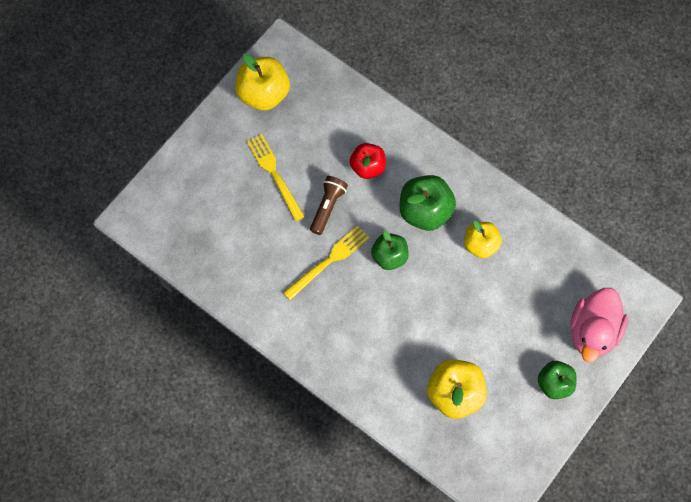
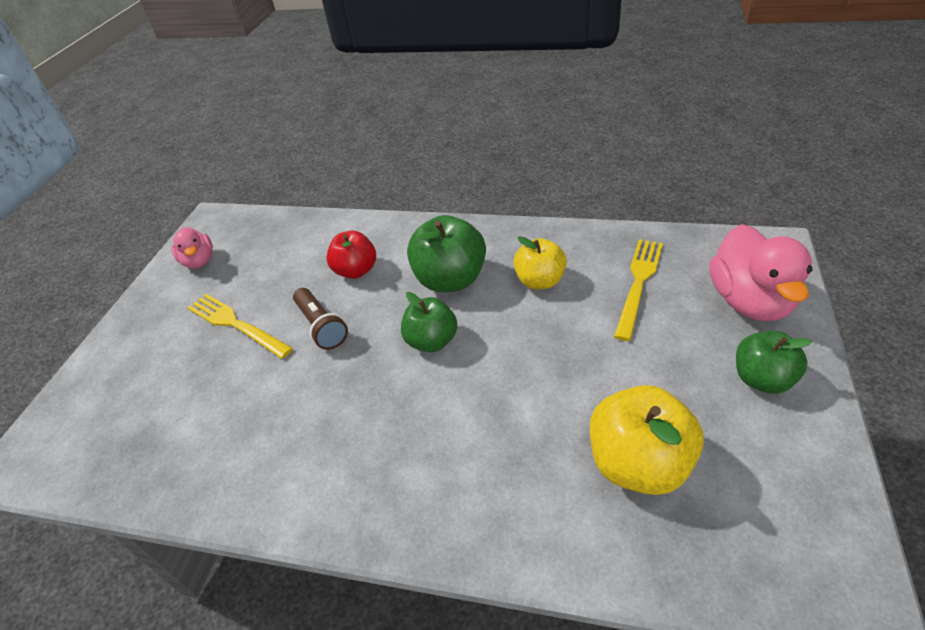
camera: 20 degrees left, 25 degrees down
yellow apple [235,54,290,110] -> pink duck [171,227,213,268]
yellow fork [283,226,369,300] -> yellow fork moved to [614,239,663,341]
brown flashlight [310,176,348,235] -> brown flashlight turned 150 degrees clockwise [293,288,348,350]

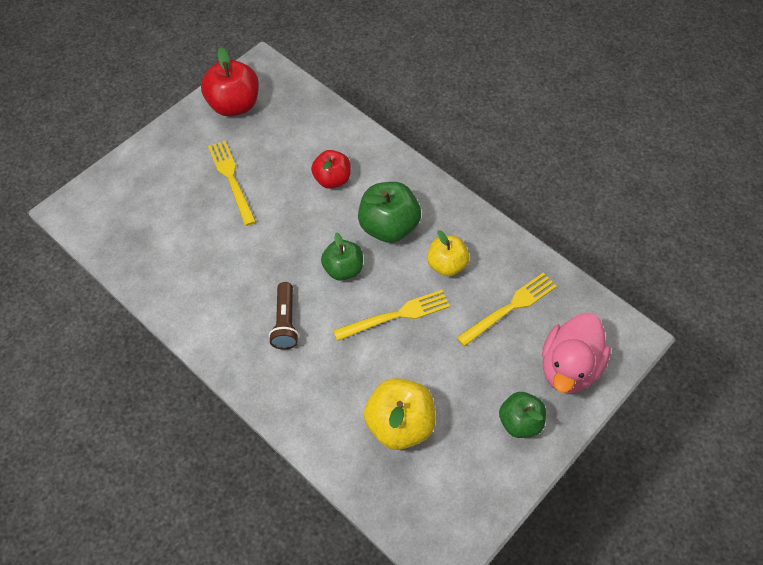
camera: 25 degrees right, 15 degrees up
pink duck [171,227,213,268] -> red apple [201,47,259,116]
brown flashlight [293,288,348,350] -> brown flashlight moved to [269,282,299,349]
none -> yellow fork [333,290,450,341]

